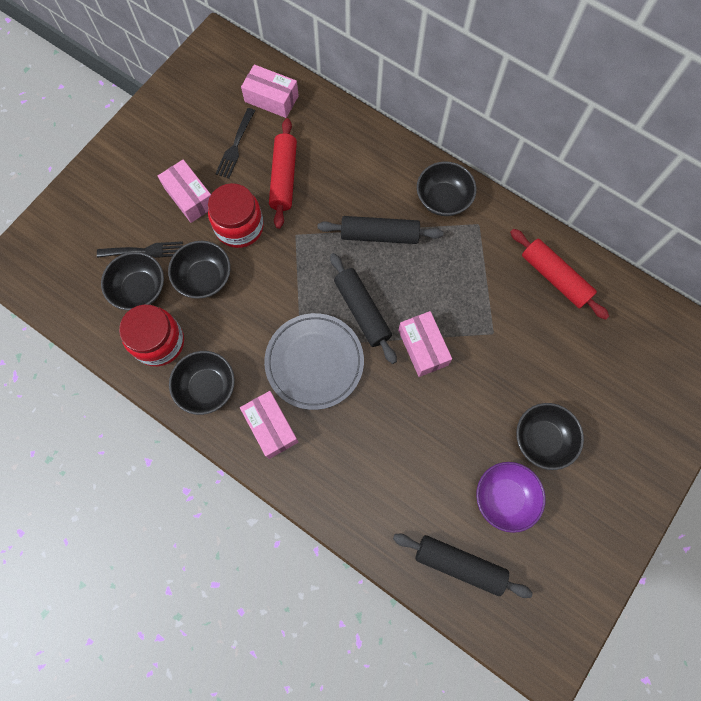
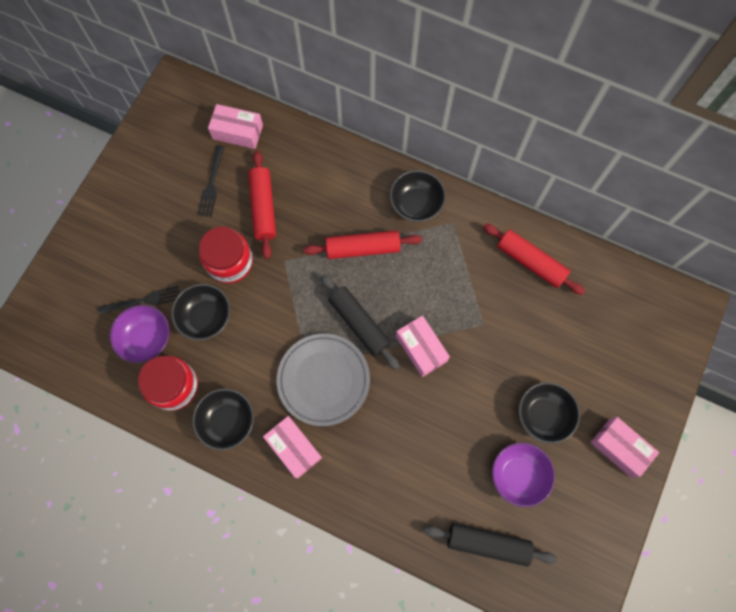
camera: 10 degrees left, 0 degrees up
black bowl [101,252,164,310] -> purple bowl [110,305,170,363]
pink box [158,160,211,223] -> pink box moved to [590,417,659,478]
black rolling pin [318,216,443,244] -> red rolling pin [304,230,422,259]

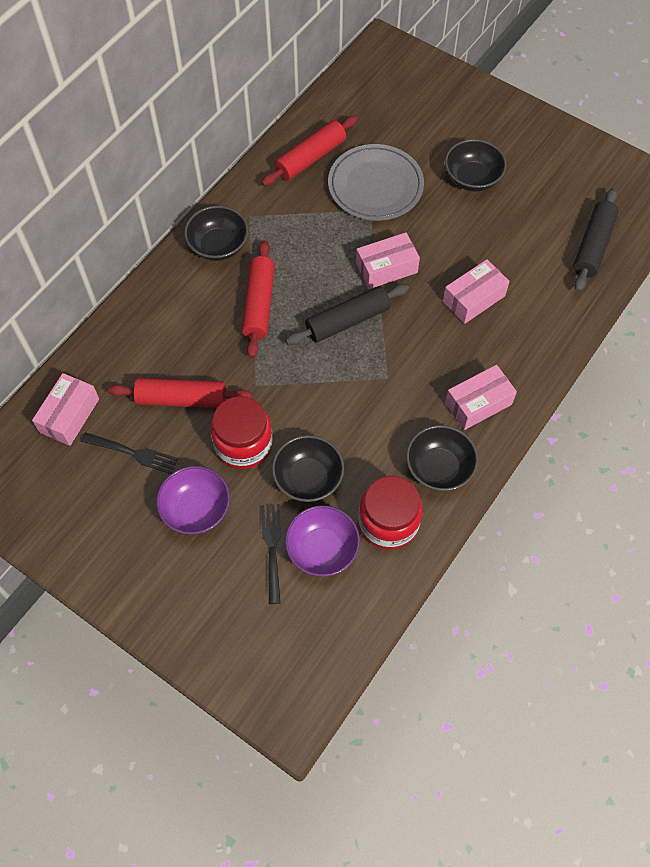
camera: 80 degrees left, 10 degrees down
grey plate [277,334,370,426] -> grey plate moved to [328,144,424,221]
purple bowl [492,442,555,507] -> purple bowl moved to [156,466,230,535]
pink box [590,417,659,478] -> pink box moved to [443,259,510,324]

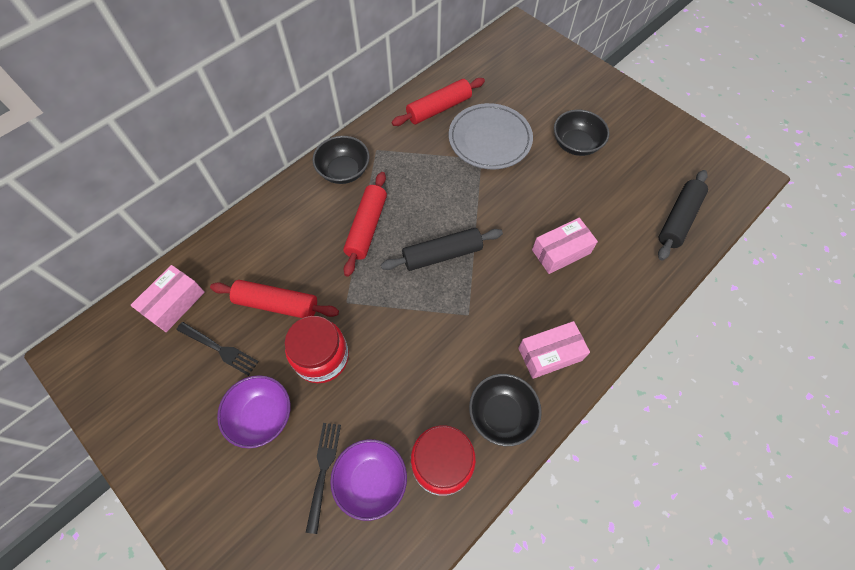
camera: 10 degrees right, 0 degrees up
black bowl [272,435,344,502] -> none
pink box [356,232,420,289] -> none

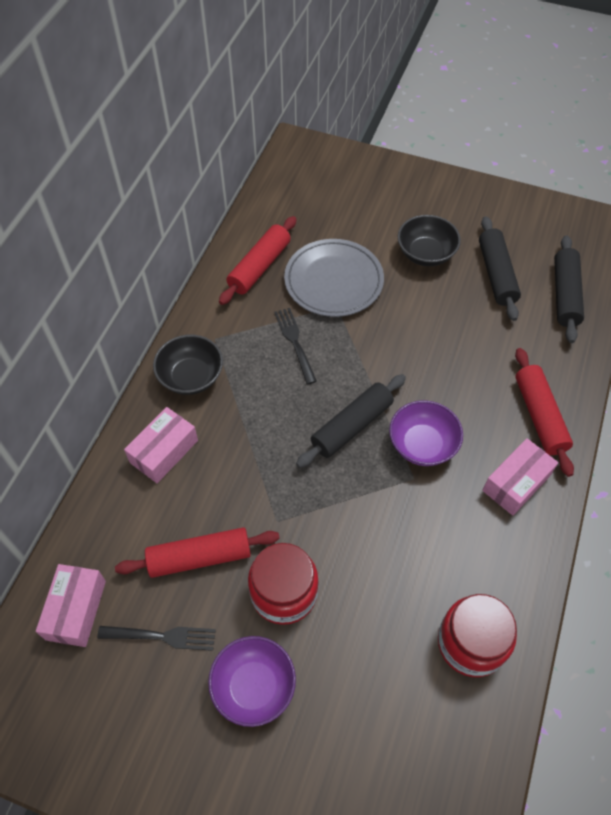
camera: 25 degrees left, 5 degrees down
black fork [306,423,341,534] -> black fork moved to [274,308,317,384]
purple bowl [330,439,407,521] -> purple bowl moved to [389,400,463,466]
red rolling pin [343,172,387,277] -> red rolling pin moved to [515,348,574,477]
black bowl [469,374,542,446] -> none
pink box [532,218,598,274] -> pink box moved to [124,407,198,483]
none -> black rolling pin [479,216,521,321]

